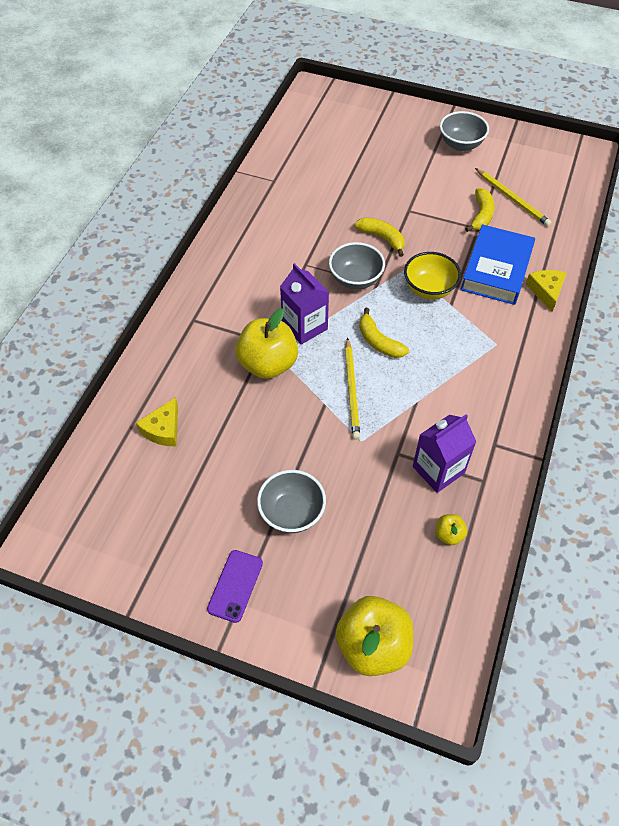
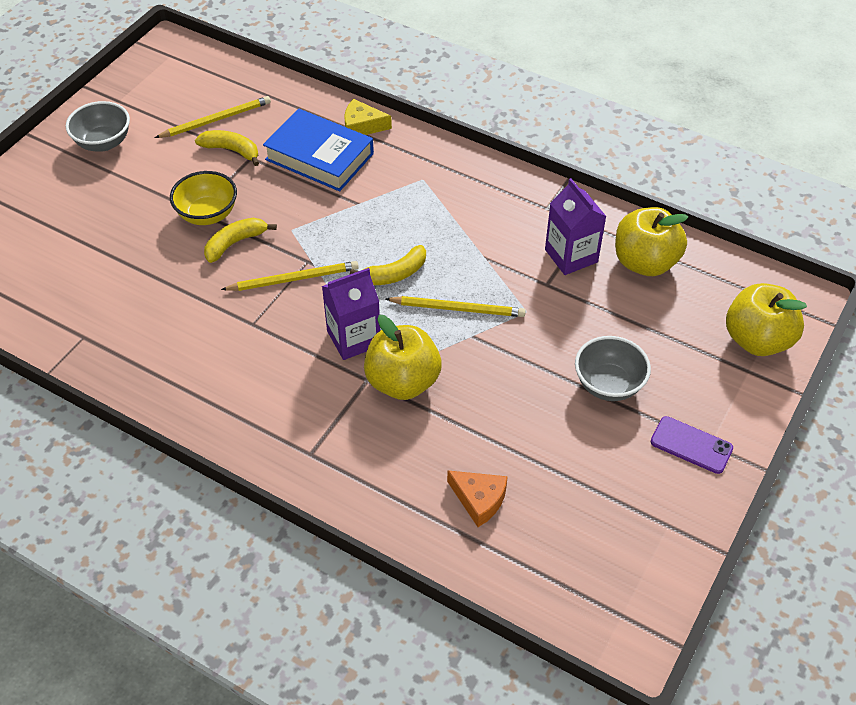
camera: 80 degrees left, 5 degrees down
yellow cheese [136,397,178,446] -> orange cheese [447,471,508,527]
grey bowl [329,242,385,289] -> yellow pencil [221,261,359,291]
yellow bowl [404,252,461,299] -> yellow bowl moved to [170,171,237,225]
yellow apple [435,514,467,545] -> yellow apple [615,207,688,276], size x2.24

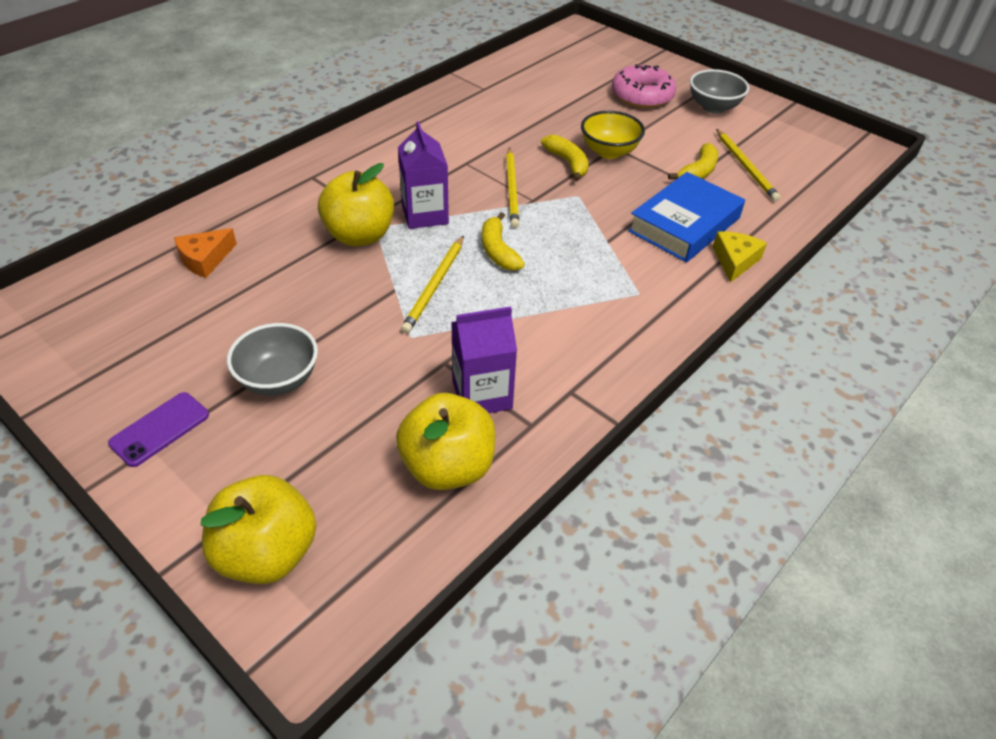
camera: 100 degrees right, 5 degrees down
none -> pink donut [612,64,676,108]

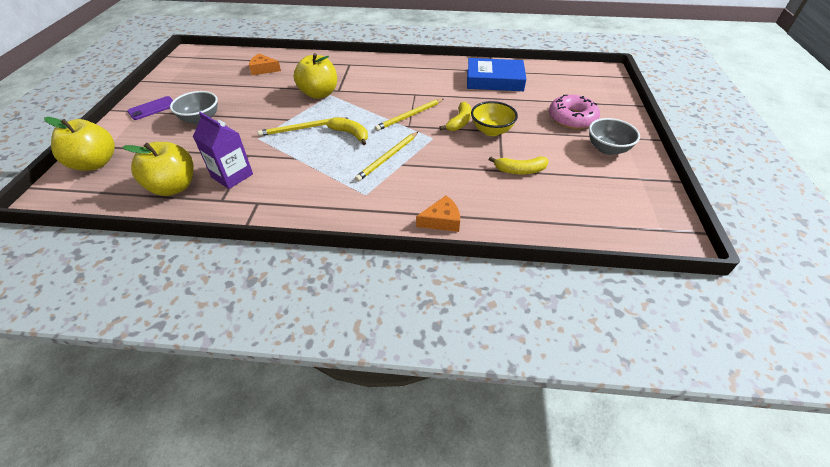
camera: 55 degrees right, 0 degrees up
purple phone [108,392,209,467] -> purple phone turned 45 degrees counterclockwise [127,96,173,120]
purple carton [398,121,449,229] -> none
yellow banana [482,212,525,271] -> yellow banana turned 90 degrees clockwise [326,117,368,145]
blue book [628,172,745,262] -> blue book moved to [467,58,527,91]
yellow cheese [713,232,767,283] -> orange cheese [416,196,460,232]
yellow pencil [716,129,781,202] -> yellow pencil moved to [355,132,418,182]

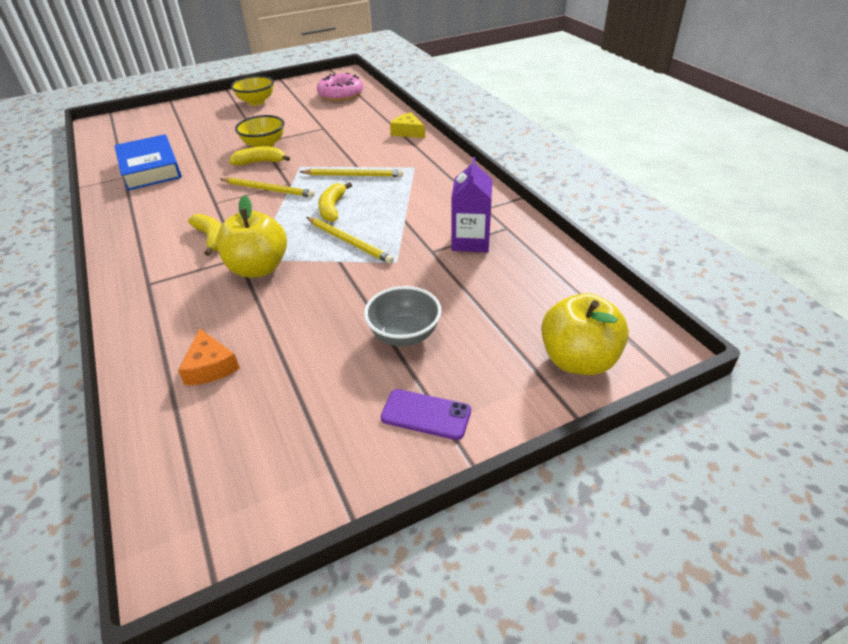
camera: 120 degrees left, 5 degrees down
yellow apple [123,142,194,196] -> none
orange cheese [416,196,460,232] -> yellow cheese [390,112,425,138]
yellow banana [488,156,549,174] -> yellow banana moved to [188,214,221,256]
pink donut [549,95,600,129] -> pink donut moved to [317,73,363,101]
grey bowl [589,118,640,155] -> yellow bowl [231,76,274,105]

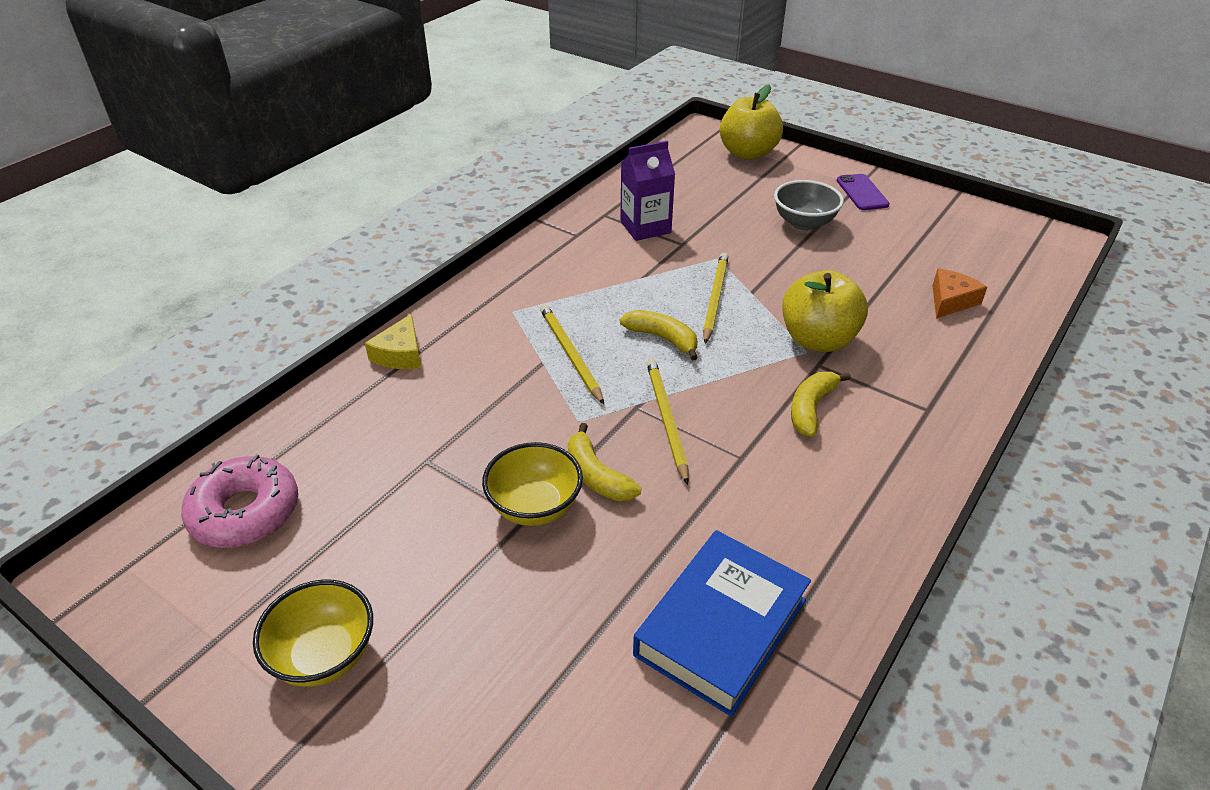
camera: 120 degrees left, 0 degrees up
yellow banana [318,182,352,222] -> yellow banana turned 120 degrees counterclockwise [620,310,698,361]

